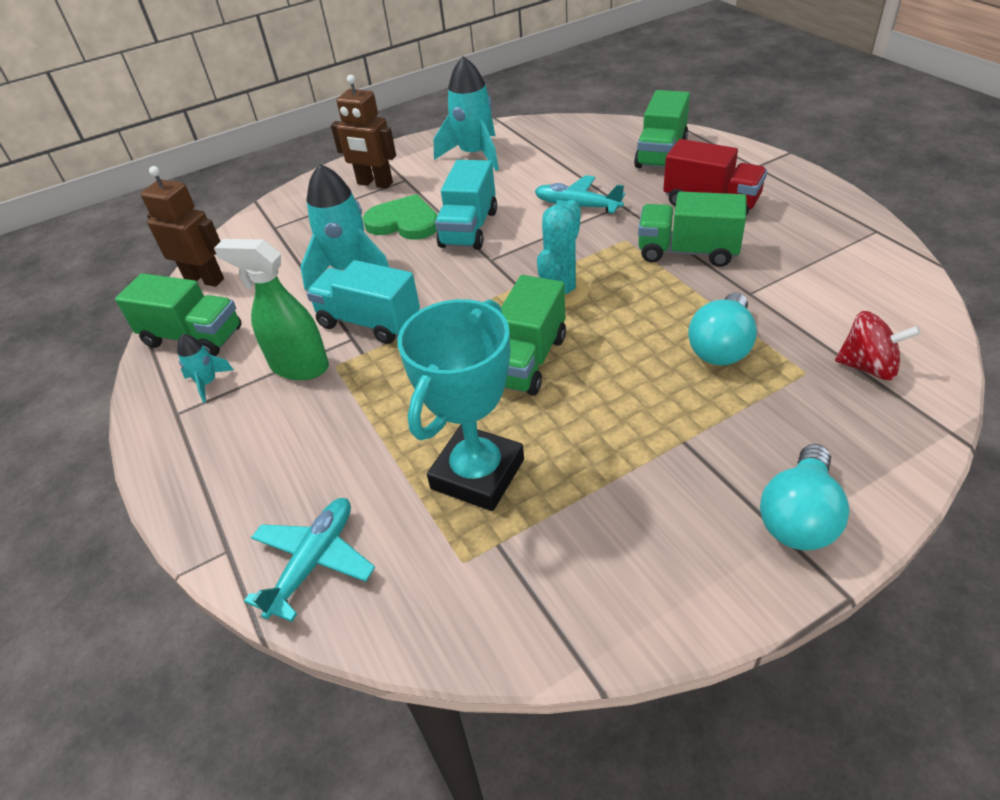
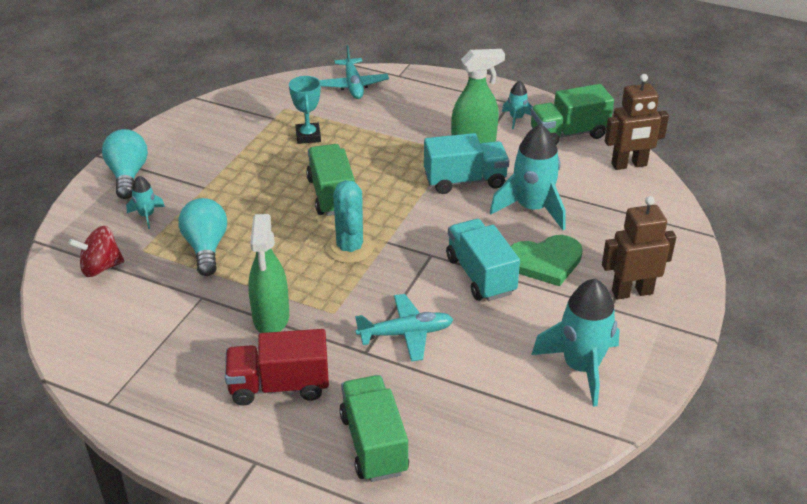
camera: 140 degrees right, 5 degrees down
turquoise trophy [398,299,524,511] -> turquoise trophy [289,76,321,144], size x0.56
green truck [638,191,747,267] -> green spray bottle [248,214,289,333]
none -> turquoise rocket [126,176,165,229]

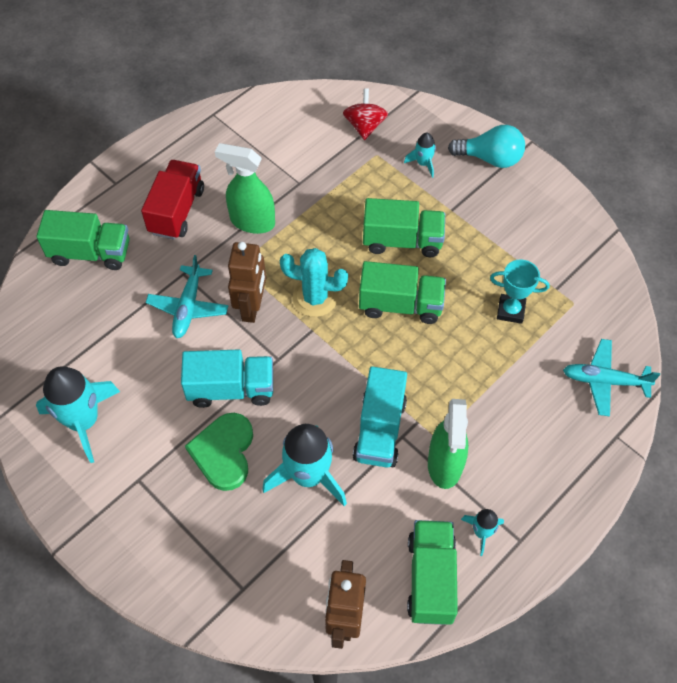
camera: 110 degrees right, 20 degrees up
turquoise light bulb [178,198,227,276] -> none
brown robot [602,196,676,299] -> brown robot moved to [228,242,266,323]
none -> green truck [363,198,445,257]

